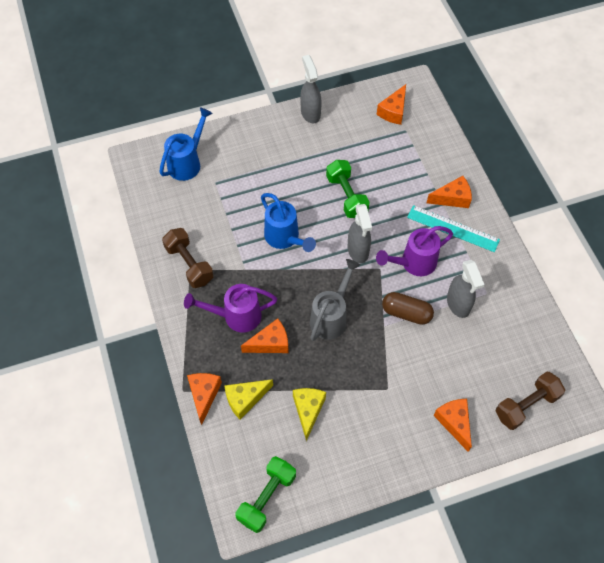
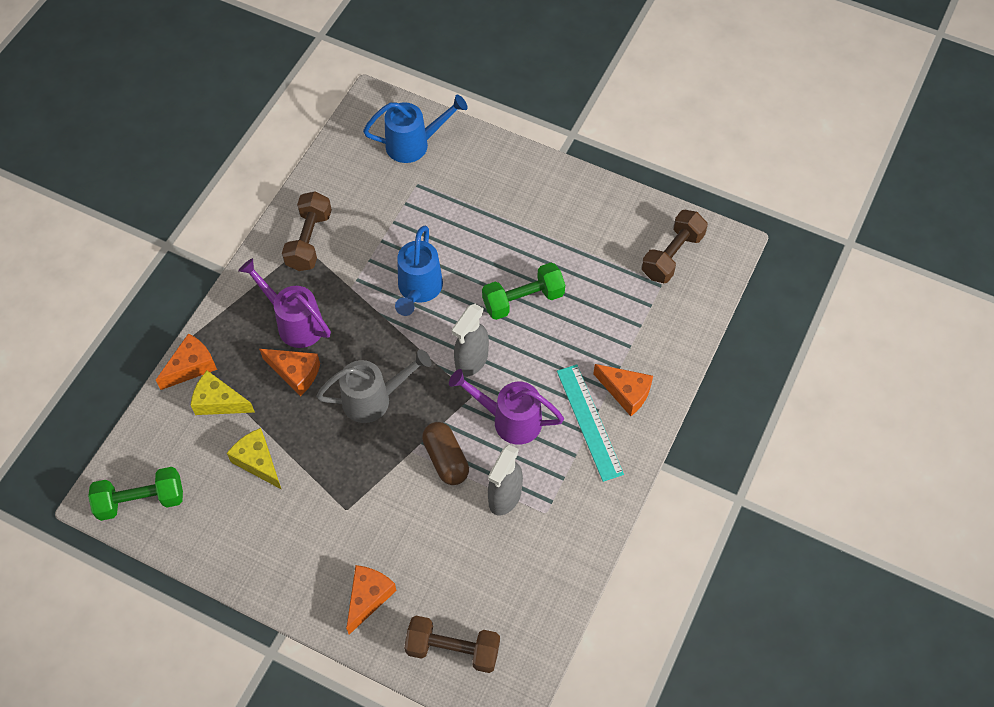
camera: 45 degrees right, 0 degrees up
yellow cheese [293,388,326,441] -> yellow cheese turned 90 degrees counterclockwise [227,428,282,490]
grey spray bottle [300,55,322,123] -> none
green dumbbell [326,160,370,218] -> green dumbbell turned 45 degrees clockwise [482,263,565,320]
orange cheese [376,84,406,125] -> brown dumbbell [641,210,708,283]

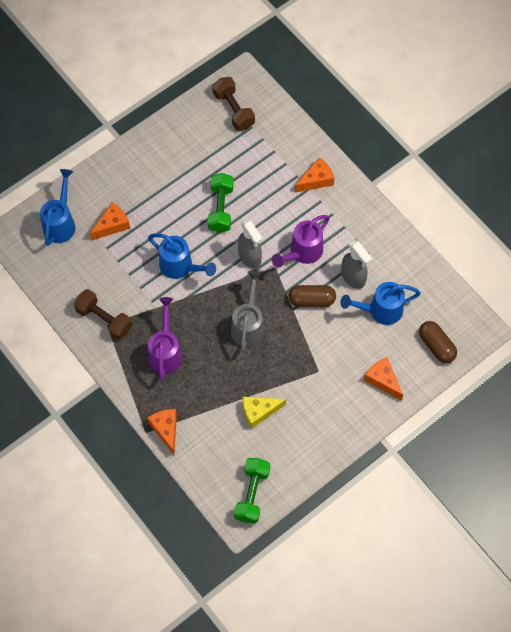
camera: 65 degrees left, 5 degrees up
yellow cheese [191,371,255,415] -> none
purple watering can [238,258,331,348] -> purple watering can turned 120 degrees clockwise [148,297,182,380]
orange cheese [259,349,320,396] -> orange cheese moved to [90,202,130,241]
brown dumbbell [404,616,500,673] -> brown capsule [419,321,457,363]
turquoise ruler [557,364,624,482] -> none
none -> blue watering can [340,282,421,325]

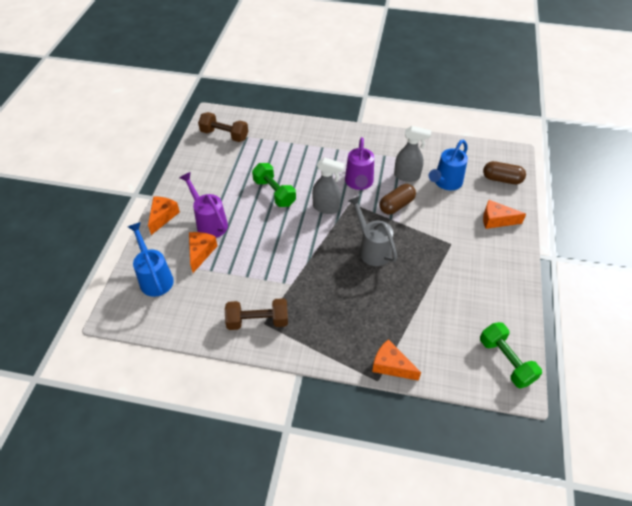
camera: 40 degrees left, 15 degrees down
blue watering can [148,233,216,279] -> none
purple watering can [148,297,182,380] -> purple watering can moved to [179,172,228,238]
yellow cheese [243,397,286,429] -> none
orange cheese [295,157,335,192] -> orange cheese moved to [148,196,180,235]

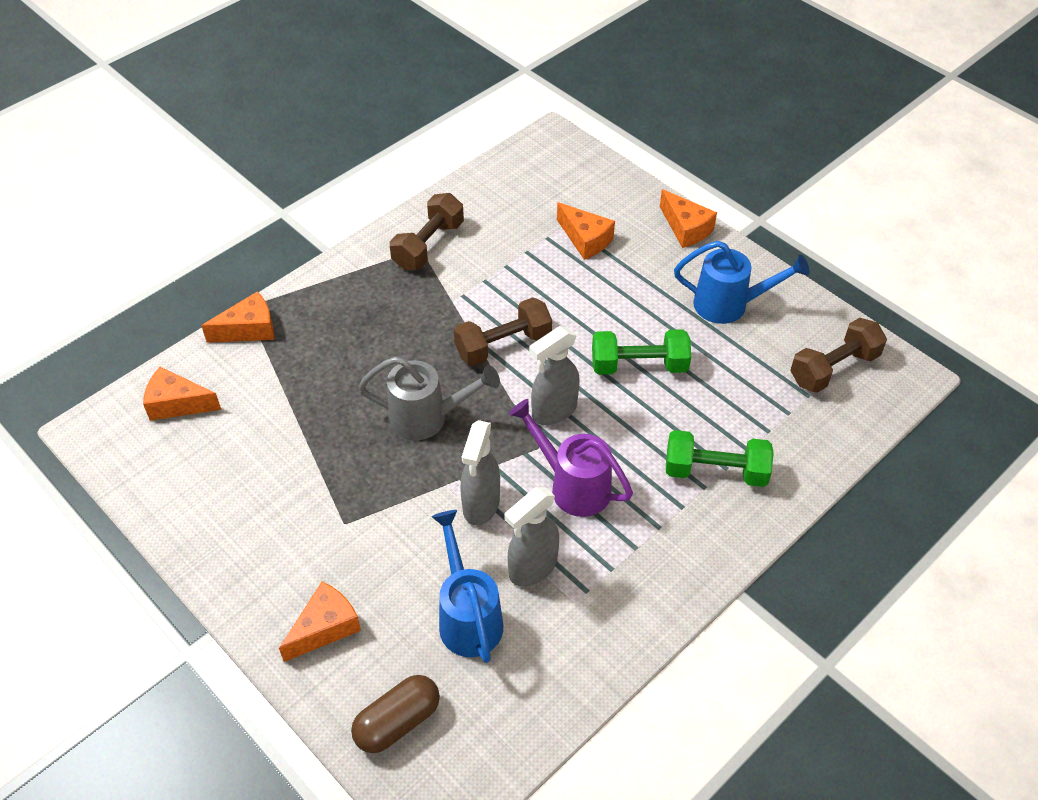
camera: 125 degrees right, 0 degrees up
blue watering can [128,222,174,297] -> blue watering can moved to [674,241,810,324]
purple watering can [179,172,228,238] -> none
brown capsule [380,184,416,214] -> grey spray bottle [460,420,500,526]
green dumbbell [480,322,542,389] -> green dumbbell moved to [666,430,774,487]
none -> orange cheese [143,367,221,421]
none -> brown dumbbell [454,297,552,366]

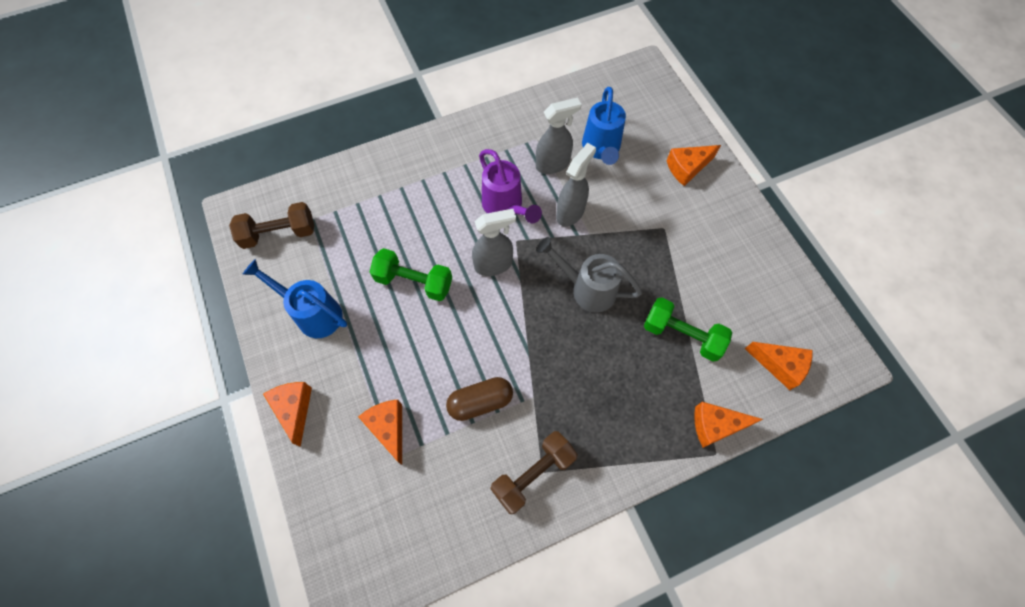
camera: 160 degrees left, 15 degrees up
brown capsule [351,675,440,753] -> brown capsule moved to [446,377,513,421]
brown dumbbell [454,297,552,366] -> none
green dumbbell [666,430,774,487] -> green dumbbell moved to [644,297,732,362]

